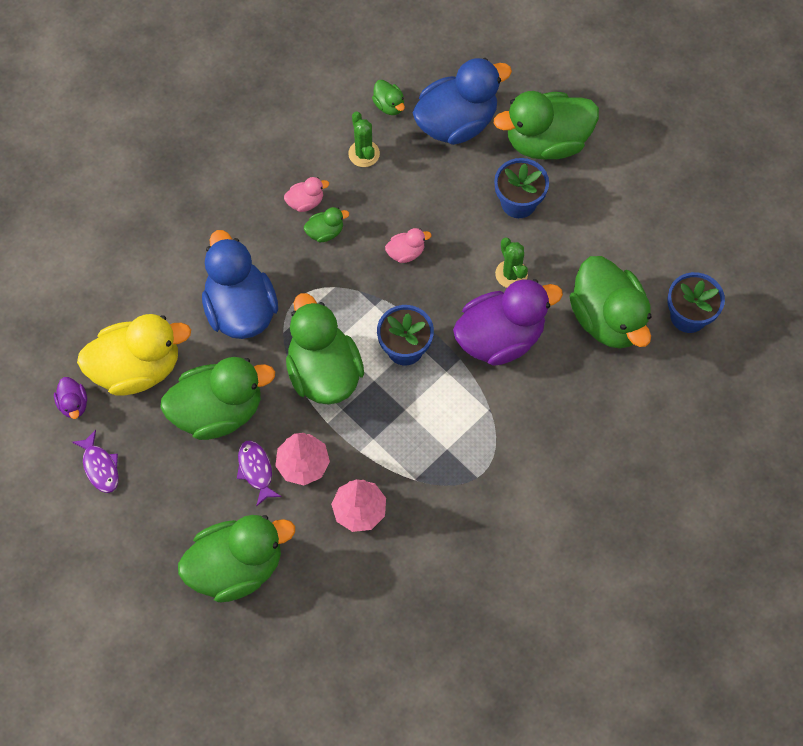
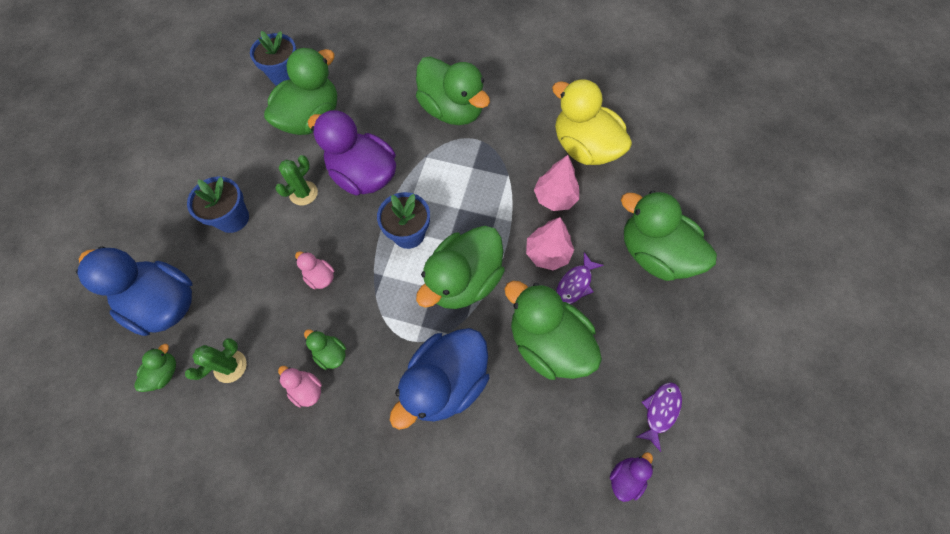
camera: 120 degrees left, 0 degrees up
yellow duck [77,314,191,396] -> yellow duck moved to [552,79,632,165]
green duck [494,91,599,160] -> green duck moved to [416,56,490,125]

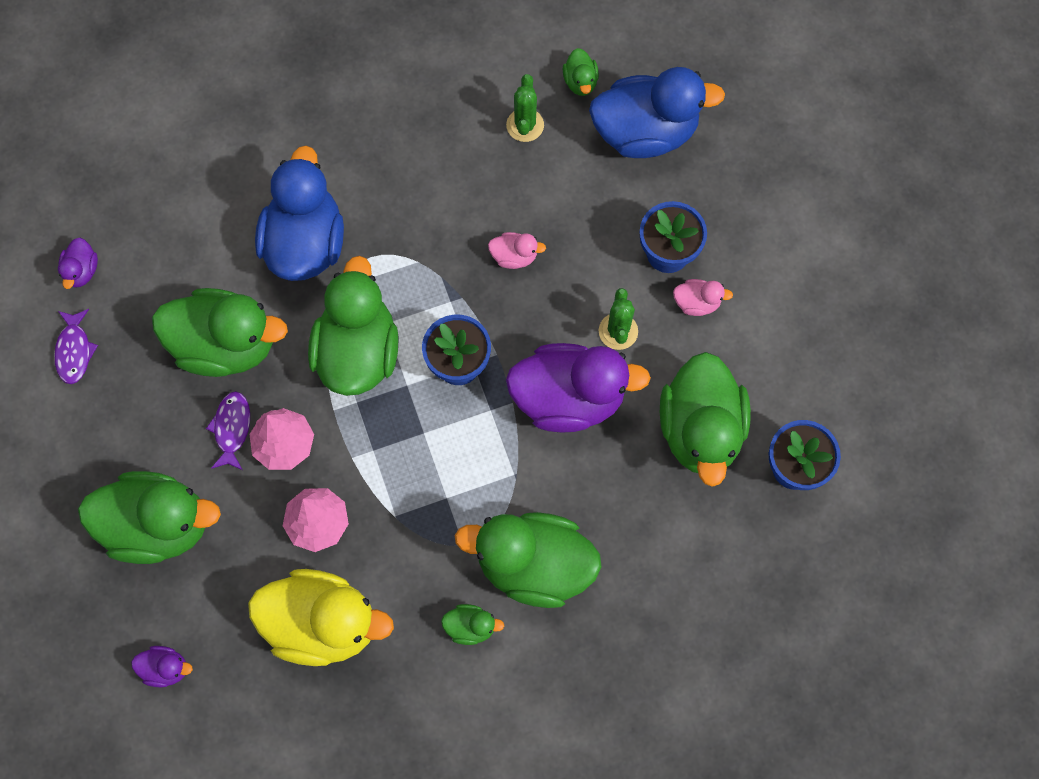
camera: 145 degrees right, 5 degrees up
pink duck [278,366,322,408] -> pink duck moved to [673,279,733,316]
green duck [304,329,346,370] -> green duck moved to [441,604,504,645]
none -> purple duck [131,646,193,687]

